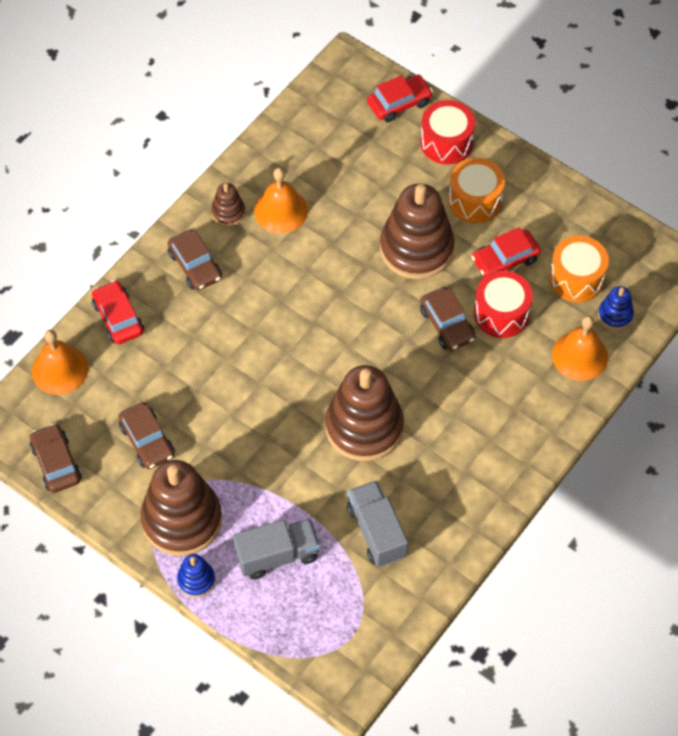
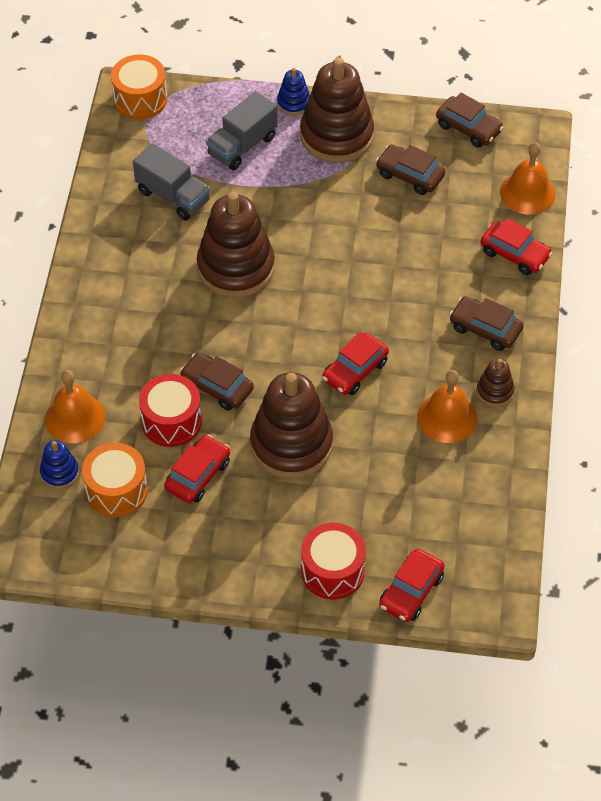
camera: 150 degrees right, 5 degrees down
orange drum [448,158,505,223] -> orange drum moved to [111,55,167,119]
none -> red car [322,332,389,395]

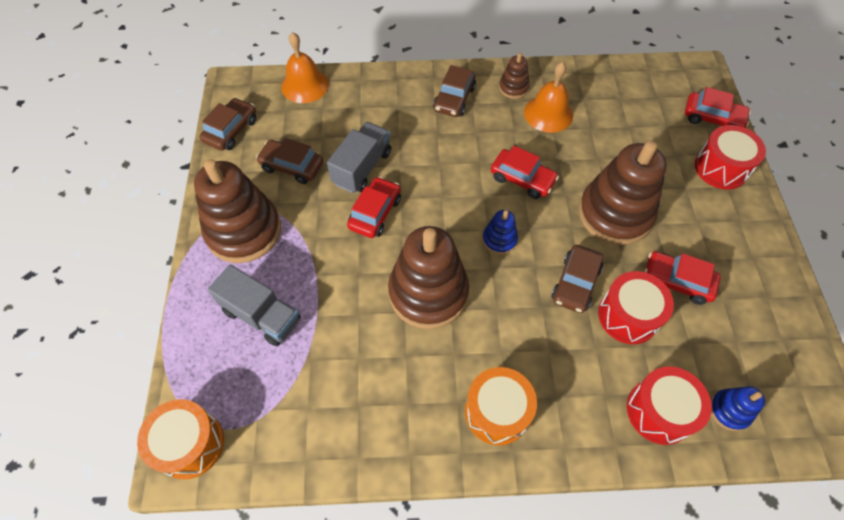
camera: 100 degrees left, 5 degrees up
orange bell [45,370,105,443] -> red drum [627,366,712,445]
orange drum [82,443,148,518] -> orange drum moved to [465,367,537,446]
grey truck [133,143,210,220] -> grey truck moved to [327,122,391,193]
blue stacking toy [277,68,310,115] -> blue stacking toy moved to [482,210,518,255]
brown car [376,144,445,195] -> brown car turned 90 degrees clockwise [256,138,324,184]
red car [480,218,552,275] -> red car moved to [347,177,401,238]

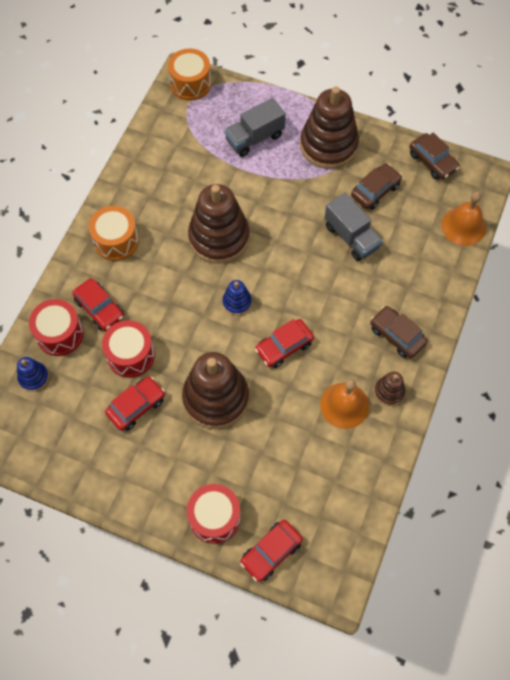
camera: 115 degrees right, 5 degrees up
red car [347,177,401,238] -> red car moved to [72,278,124,331]
brown car [552,245,603,313] -> none

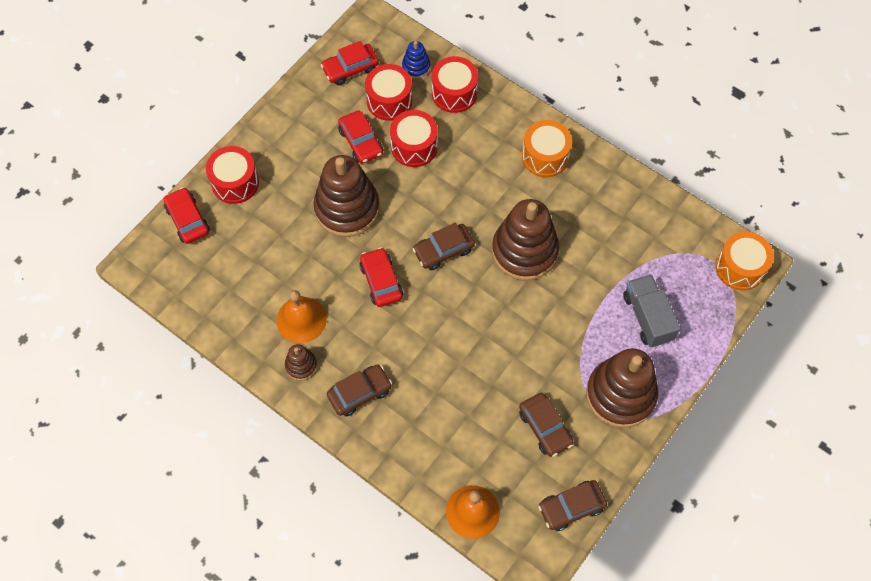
camera: 105 degrees right, 0 degrees up
red car [72,278,124,331] -> red car moved to [321,41,379,85]
blue stacking toy [223,280,252,315] -> brown car [413,223,475,270]
grey truck [324,193,383,261] -> none
none -> red drum [365,64,412,121]

